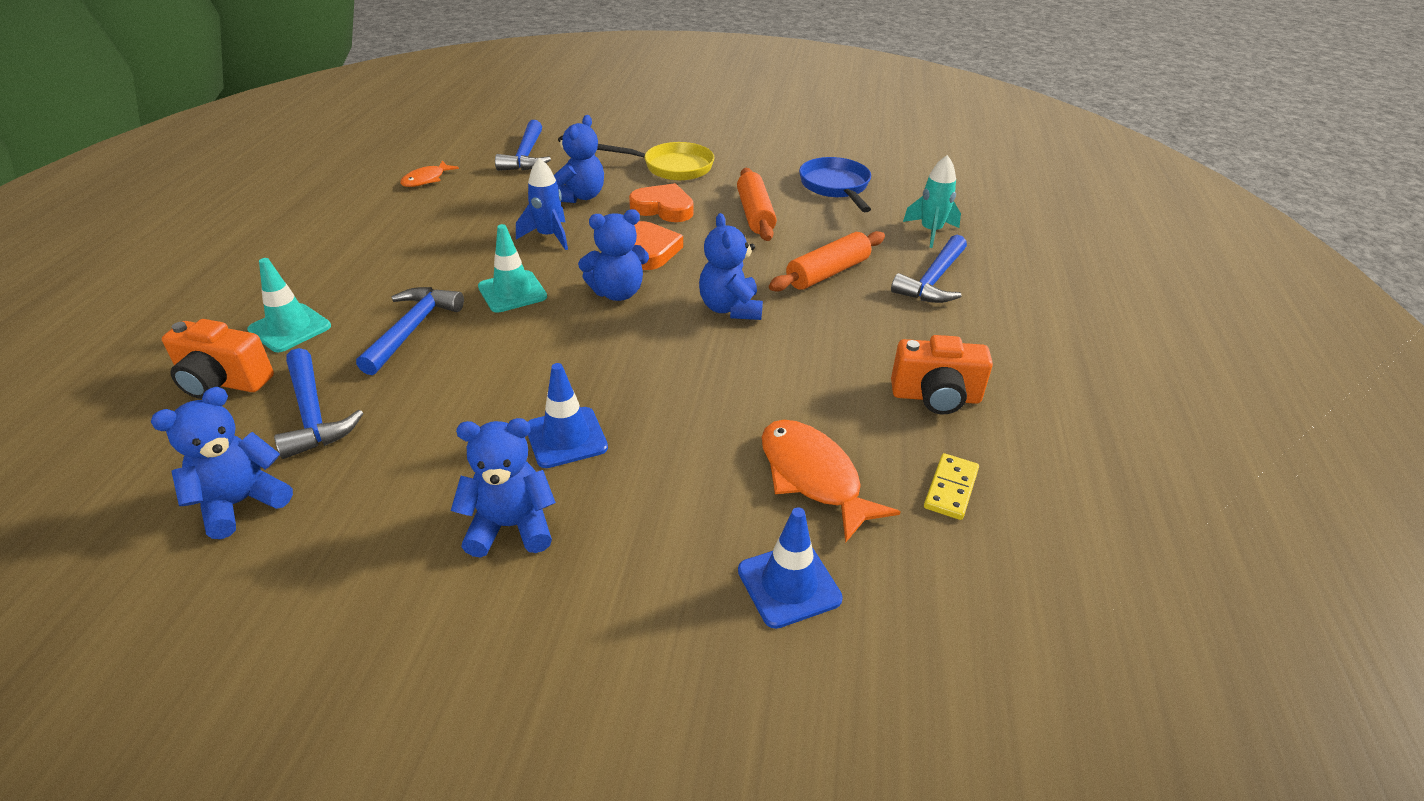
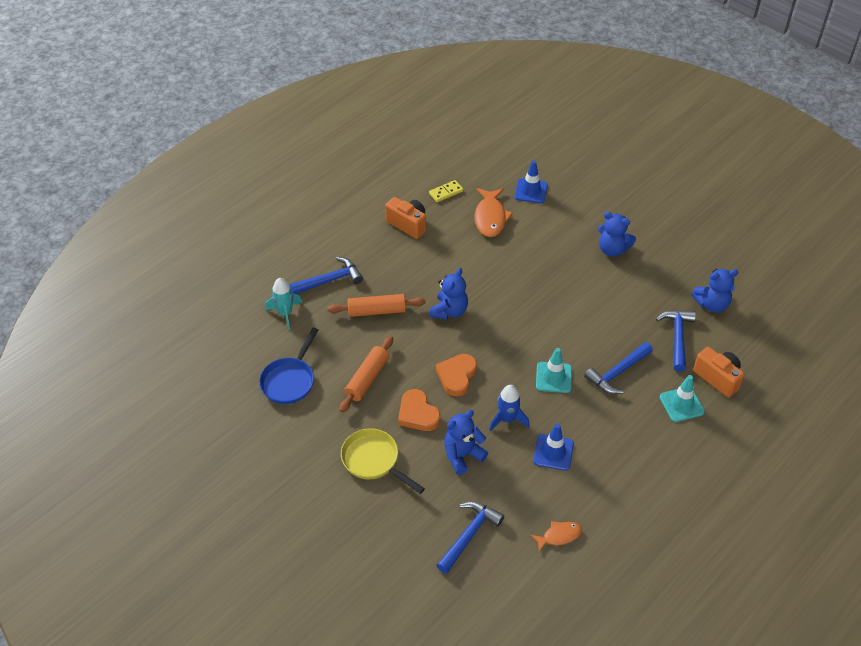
camera: 145 degrees left, 10 degrees up
blue traffic cone [528,363,608,468] -> blue traffic cone moved to [533,424,574,471]
blue teddy bear [578,209,649,301] -> none

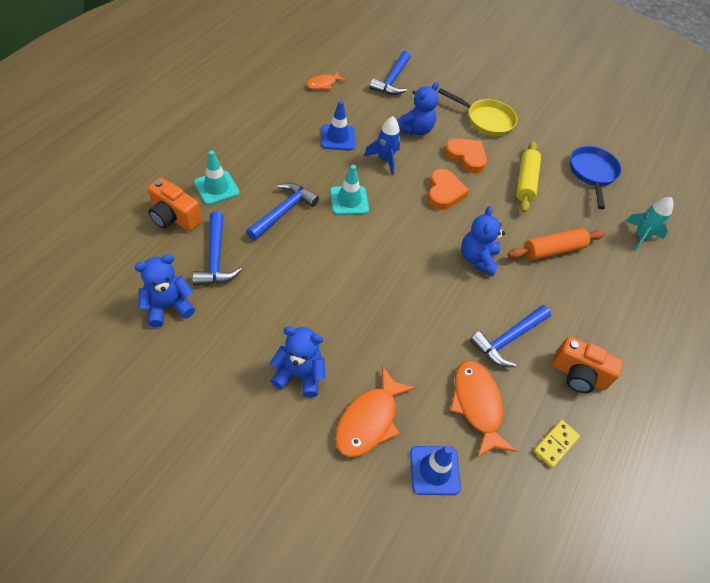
camera: 160 degrees right, 5 degrees up
blue hammer [290,257,363,294] -> blue hammer moved to [470,305,551,367]
orange rolling pin [339,336,393,413] -> yellow rolling pin [516,141,541,213]
none -> orange fish [335,366,416,457]

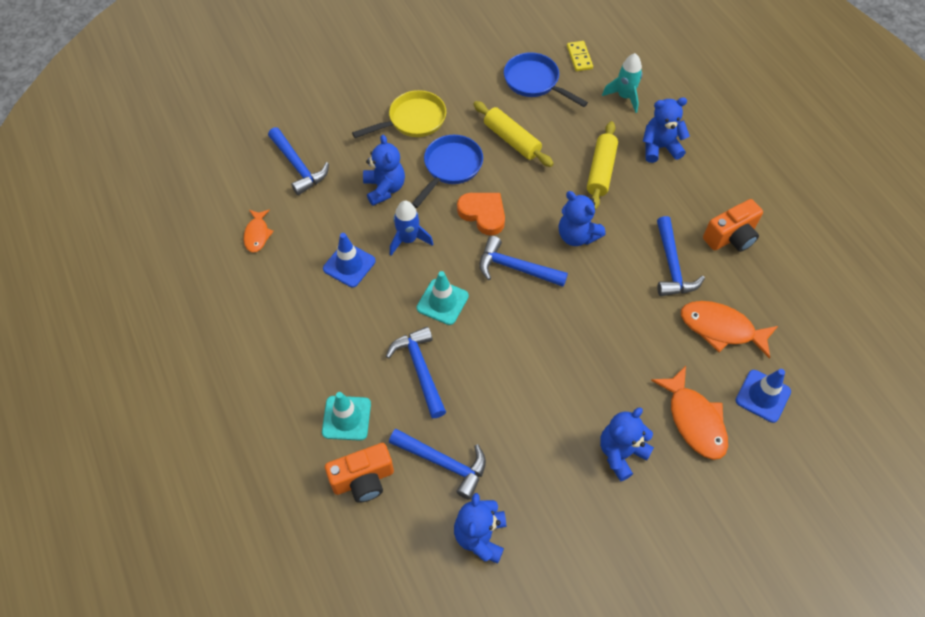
camera: 50 degrees left, 5 degrees up
orange heart [444,138,487,173] -> blue pan [412,135,483,208]
orange rolling pin [508,228,605,260] -> yellow rolling pin [587,121,618,210]
yellow domino [534,420,580,468] -> yellow domino moved to [567,41,593,71]
none -> blue hammer [479,236,568,287]
none -> blue teddy bear [643,97,690,163]

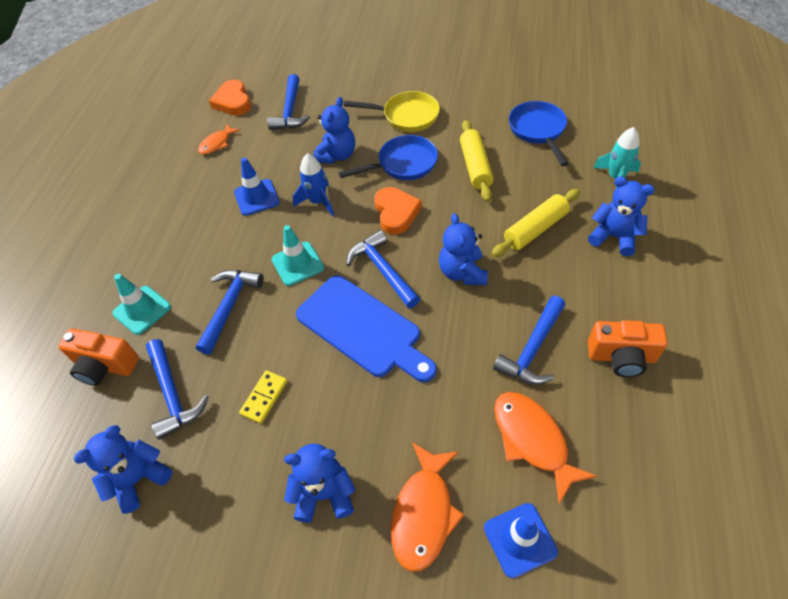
camera: 40 degrees right, 5 degrees down
yellow domino [567,41,593,71] -> yellow domino moved to [239,370,287,424]
none -> orange heart [209,80,251,116]
none -> blue cutting board [296,275,437,382]

